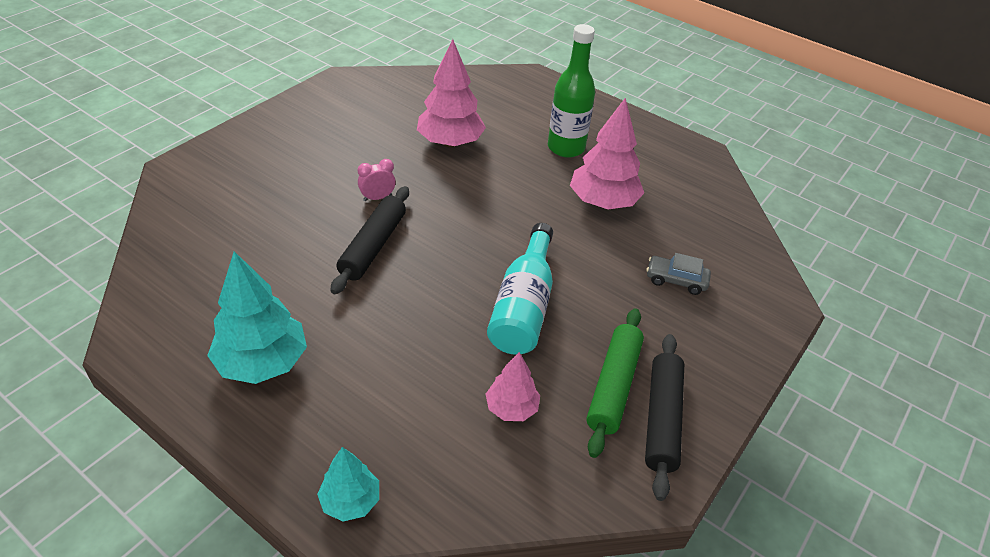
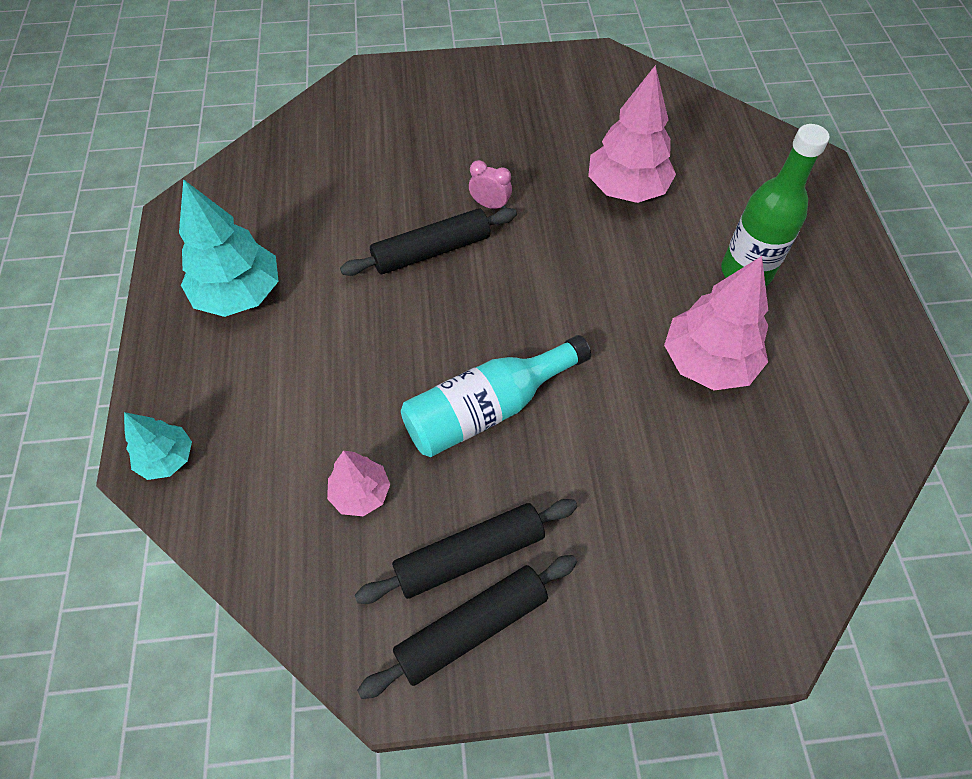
camera: 50 degrees right, 15 degrees up
green rolling pin [586,308,644,458] -> black rolling pin [355,499,577,604]
grey car [646,253,711,295] -> none

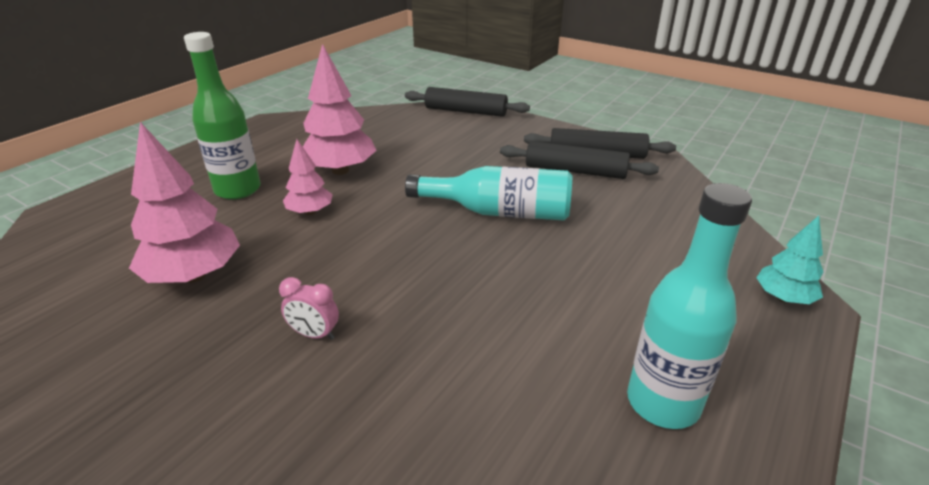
camera: 140 degrees left, 25 degrees down
turquoise tree [179,179,279,317] -> turquoise bottle [627,183,752,429]
pink tree [327,450,390,516] -> pink tree moved to [283,139,333,215]
black rolling pin [340,208,517,276] -> black rolling pin moved to [405,87,530,117]
pink clock [469,160,512,209] -> pink clock turned 45 degrees counterclockwise [279,277,339,340]

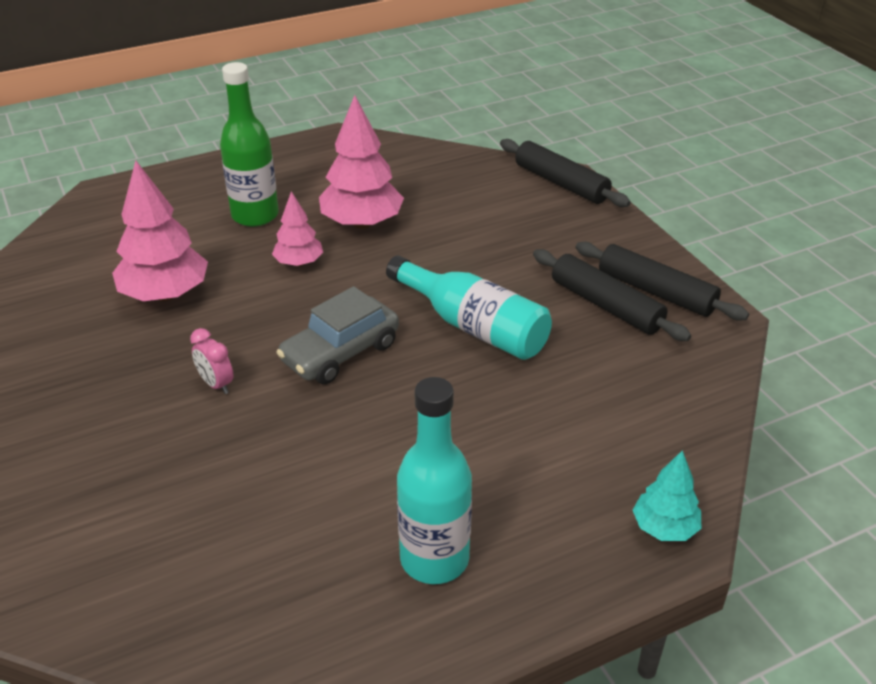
camera: 30 degrees right, 5 degrees up
none -> grey car [276,286,399,384]

